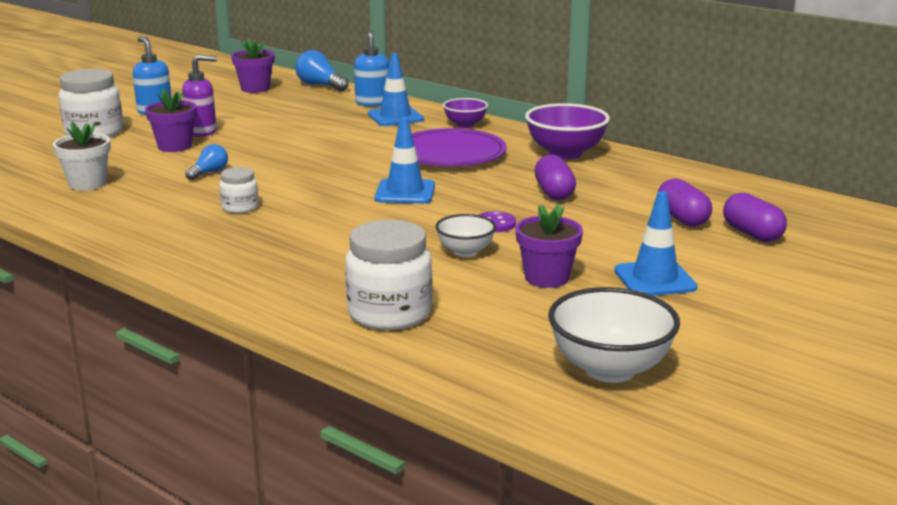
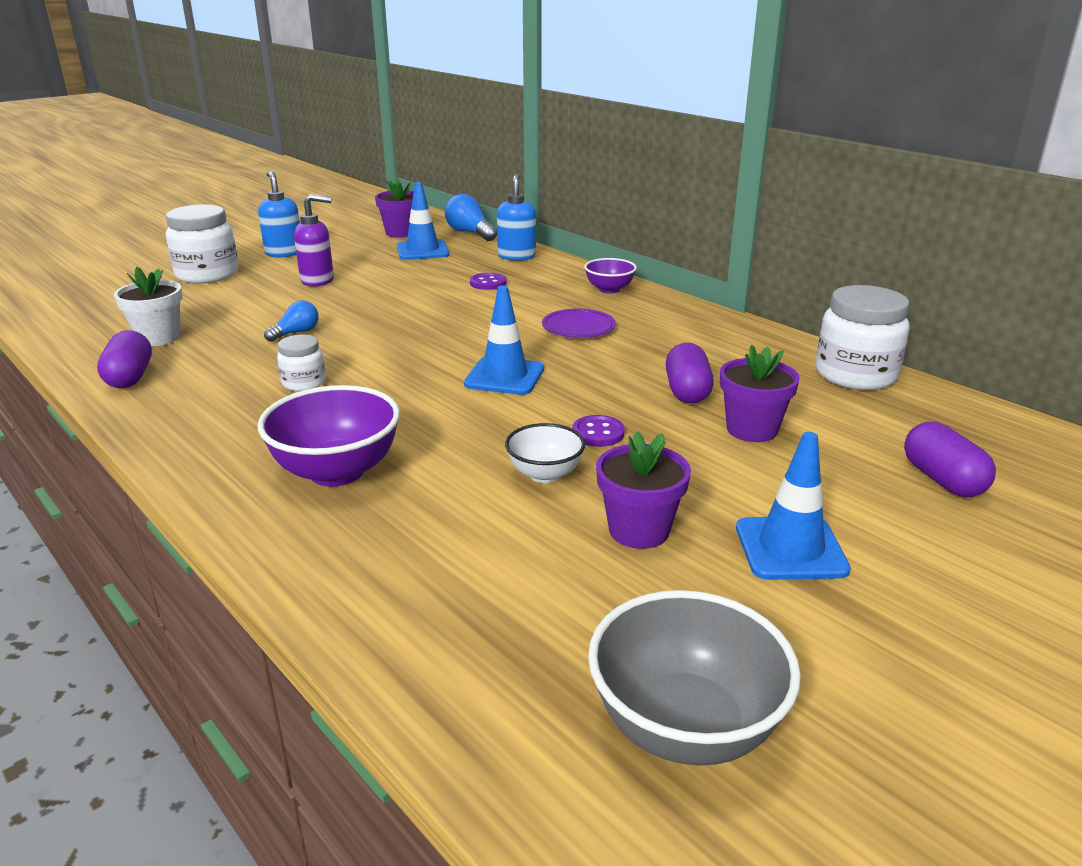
camera: 10 degrees right, 5 degrees up
purple flower pot [145,89,197,152] -> purple flower pot moved to [720,345,800,442]
white jar [345,220,432,330] -> white jar moved to [816,285,910,390]
blue traffic cone [368,53,424,126] -> blue traffic cone moved to [397,182,449,260]
purple plate [412,128,507,166] -> purple plate [542,309,616,338], size x0.56
purple bowl [525,103,610,159] -> purple bowl moved to [258,385,400,487]
white bowl [548,287,680,383] -> grey bowl [588,590,801,766]
purple capsule [657,179,712,227] -> purple capsule moved to [97,330,152,388]
none -> purple button [470,273,506,290]

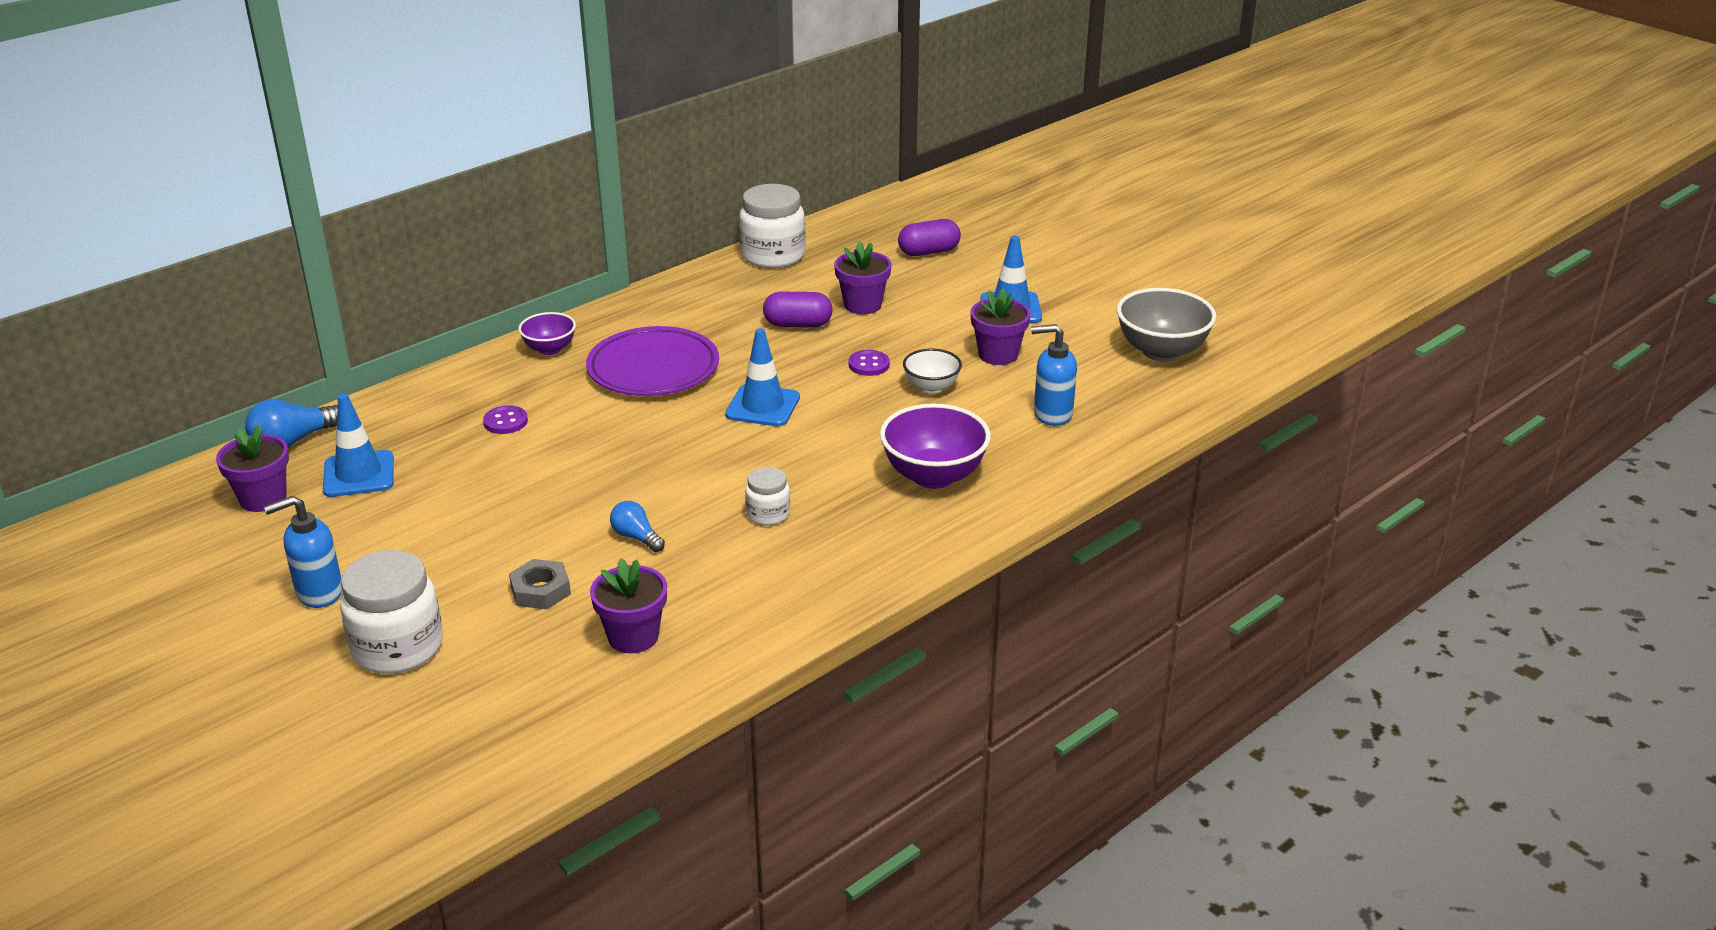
camera: 90 degrees left, 5 degrees up
purple capsule [97,330,152,388] -> none
white flower pot [114,267,183,346] -> purple flower pot [590,558,667,653]
purple soap dispenser [294,194,334,287] -> none
blue soap dispenser [497,173,536,261] -> blue soap dispenser moved to [1031,324,1077,426]
purple plate [542,309,616,338] -> purple plate [586,326,719,396], size x1.78
none -> grey nut [509,559,571,609]

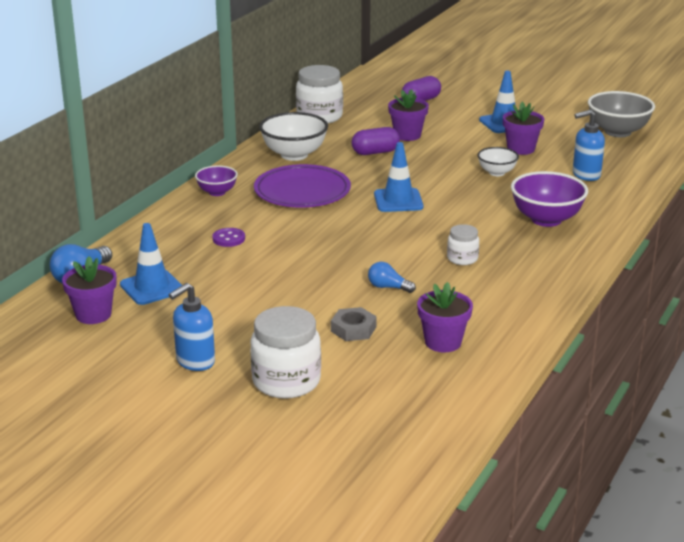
camera: 20 degrees left, 5 degrees down
purple button [848,350,890,376] -> none
none -> white bowl [259,112,328,161]

